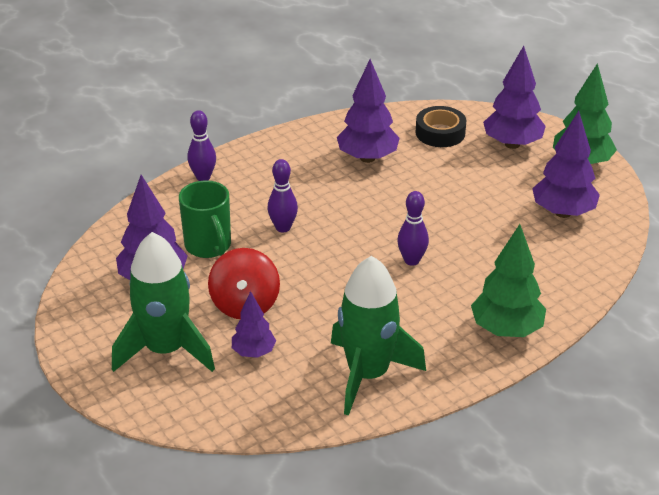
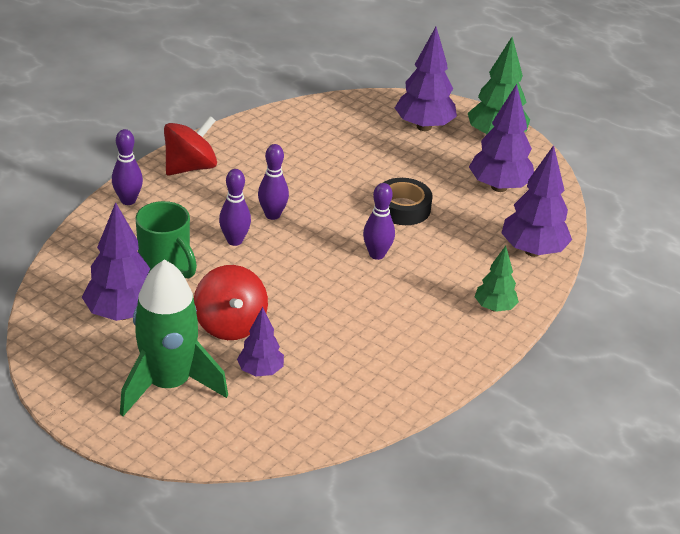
camera: 20 degrees left, 0 degrees up
green rocket [331,256,426,416] -> none
purple tree [337,59,400,163] -> purple tree moved to [502,145,572,257]
black tape [416,106,466,147] -> black tape moved to [383,178,432,225]
green tree [471,224,546,337] -> green tree [475,246,519,312], size x0.59
none -> red spinning top [164,116,217,176]
none -> purple bowling pin [258,144,289,220]

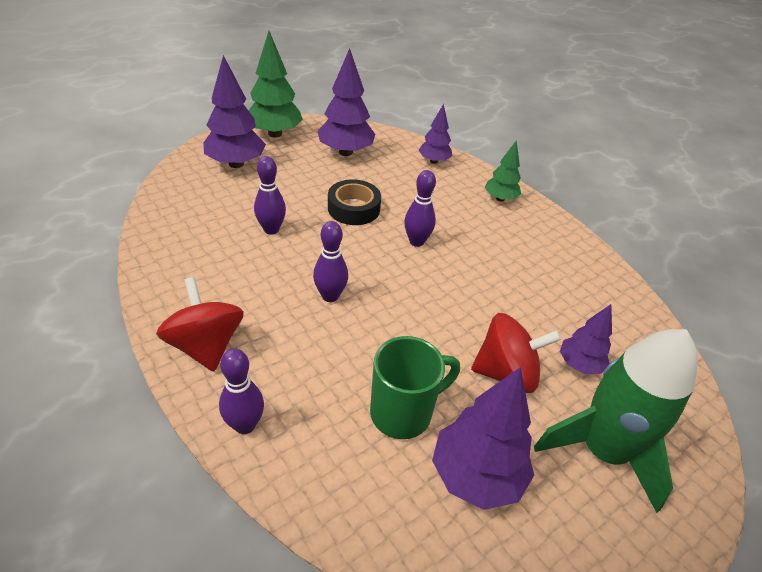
camera: 75 degrees left, 5 degrees up
purple bowling pin [219,169,251,246] -> purple bowling pin moved to [254,156,286,235]
purple tree [502,145,572,257] -> purple tree [419,104,452,164], size x0.59

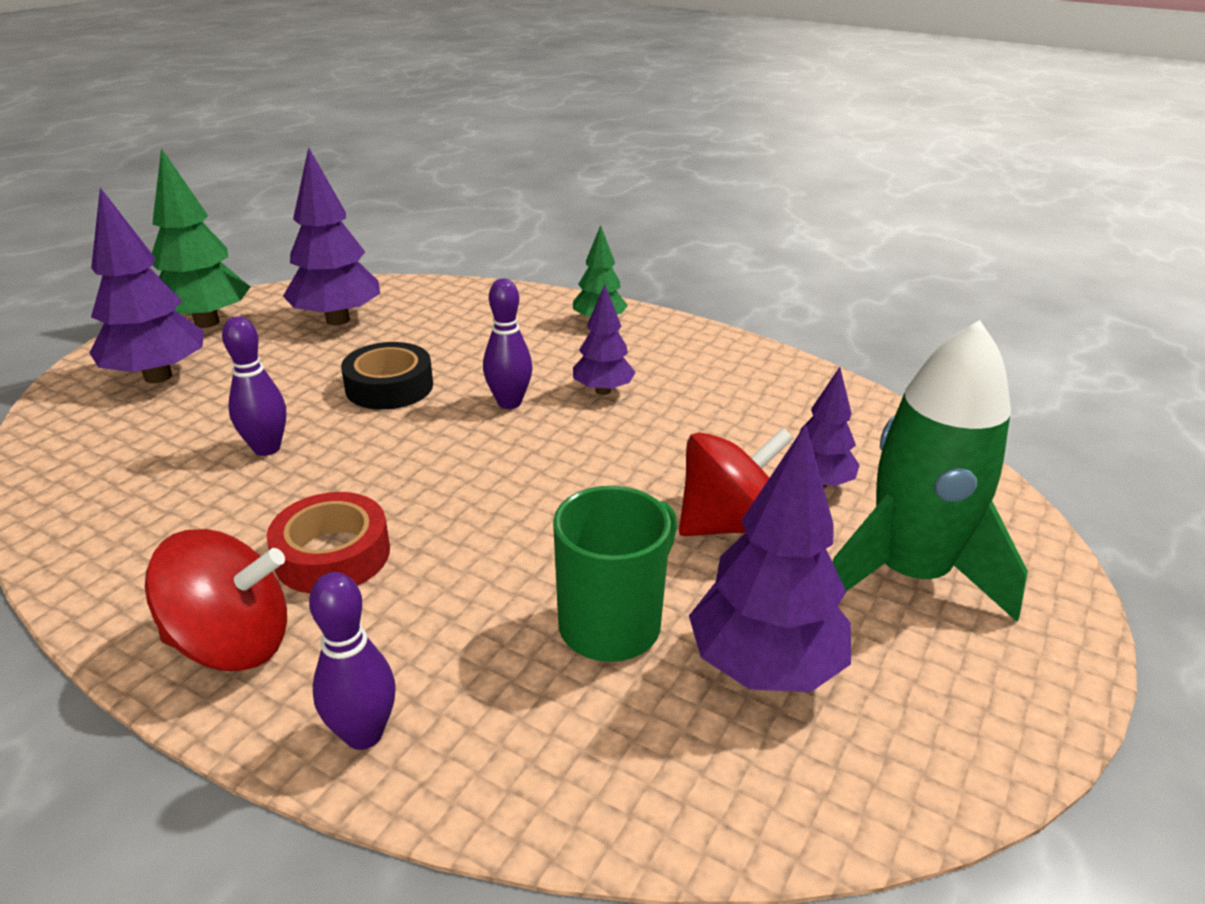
camera: 20 degrees left, 10 degrees down
red spinning top [156,277,244,372] -> red spinning top turned 135 degrees clockwise [145,529,287,671]
purple bowling pin [313,221,348,302] -> none
purple tree [419,104,452,164] -> purple tree moved to [573,285,636,395]
none -> red tape [267,492,390,594]

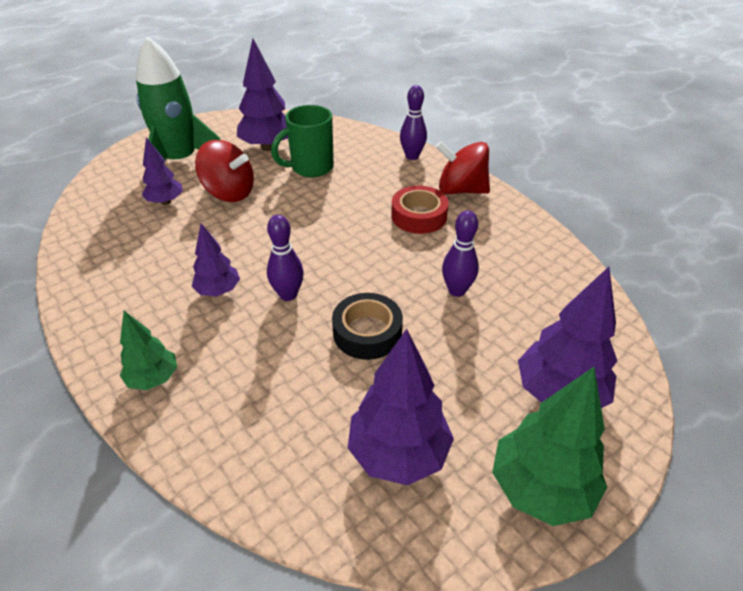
camera: 160 degrees left, 10 degrees up
red spinning top [679,428,794,536] -> red spinning top turned 150 degrees counterclockwise [195,140,254,202]

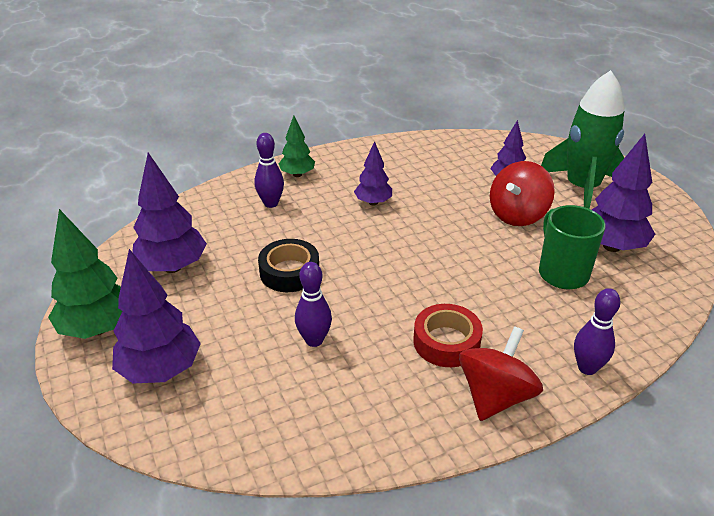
camera: 105 degrees right, 5 degrees down
purple bowling pin [267,215,304,301] -> purple bowling pin moved to [254,133,284,208]

